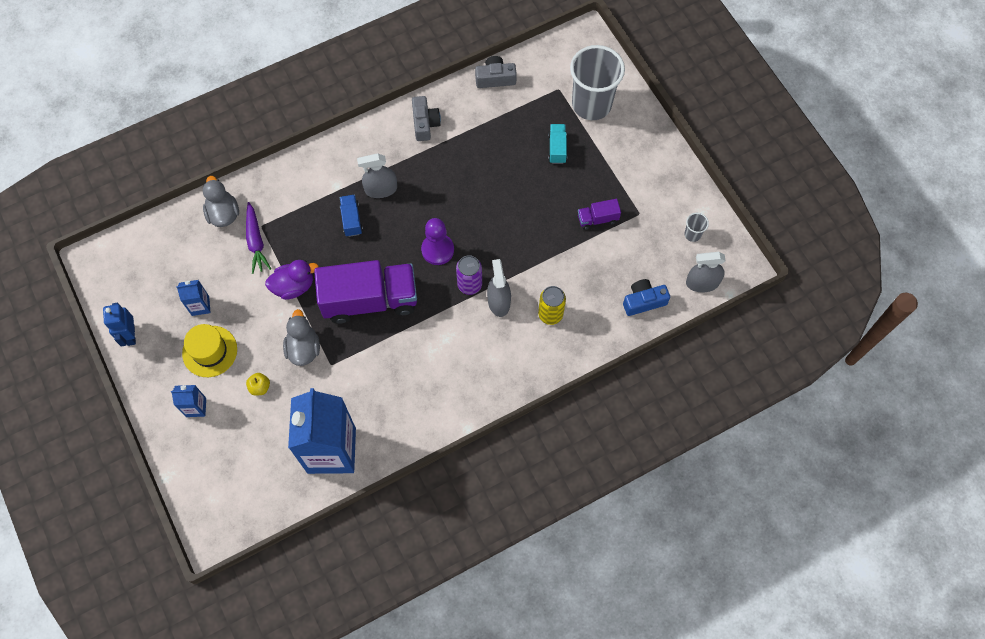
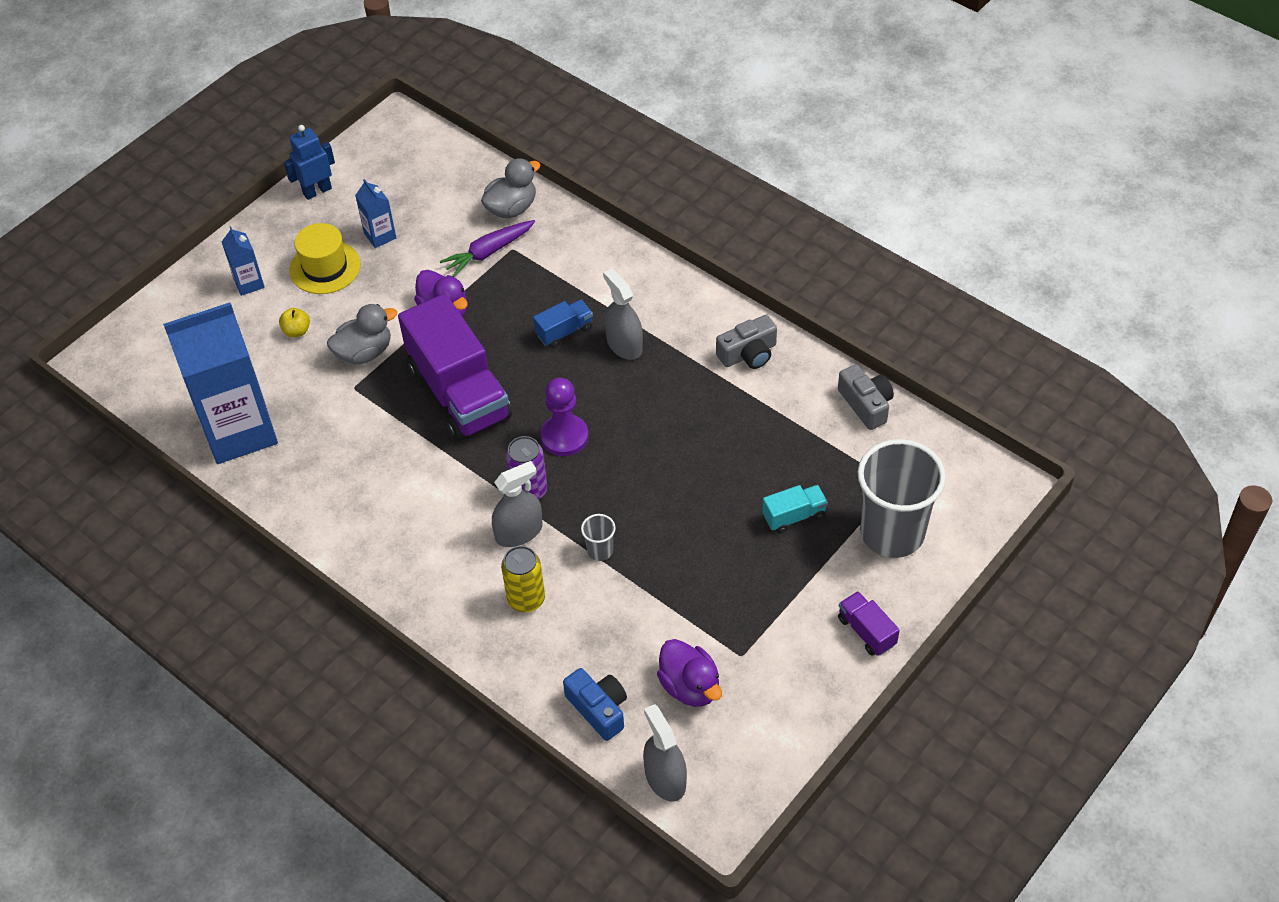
camera: 70 degrees right, 15 degrees down
purple truck [578,199,621,230] -> purple truck moved to [838,591,900,656]
grey cup [684,213,709,242] -> grey cup moved to [581,514,616,561]
none -> purple duck [657,639,722,707]

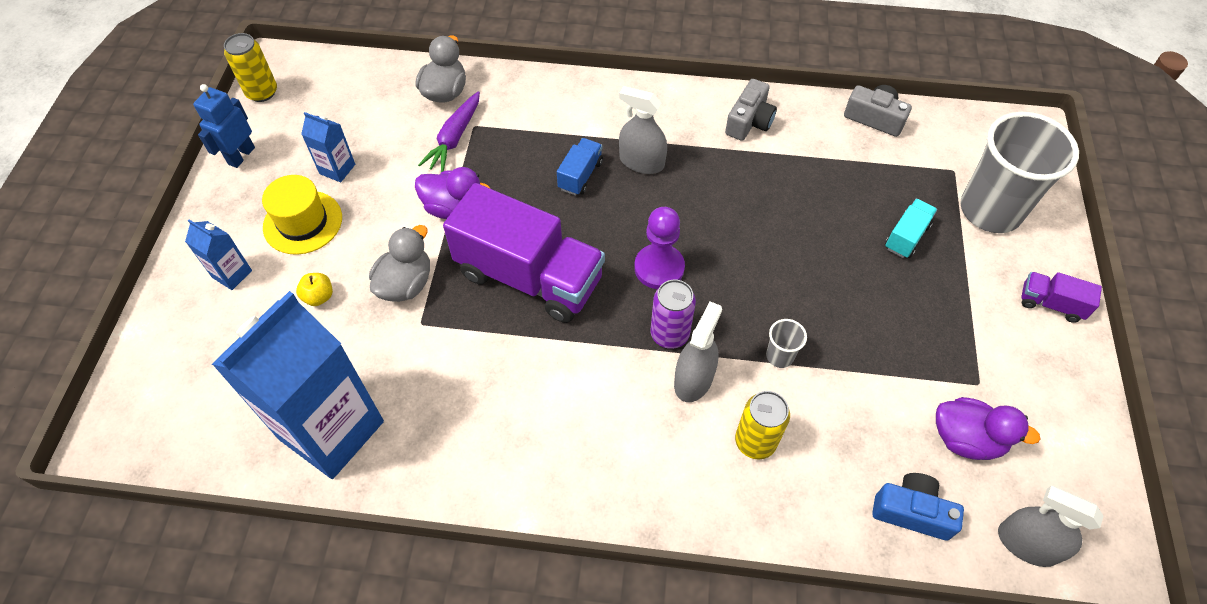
camera: 35 degrees left, 5 degrees up
none -> yellow can [224,33,277,102]

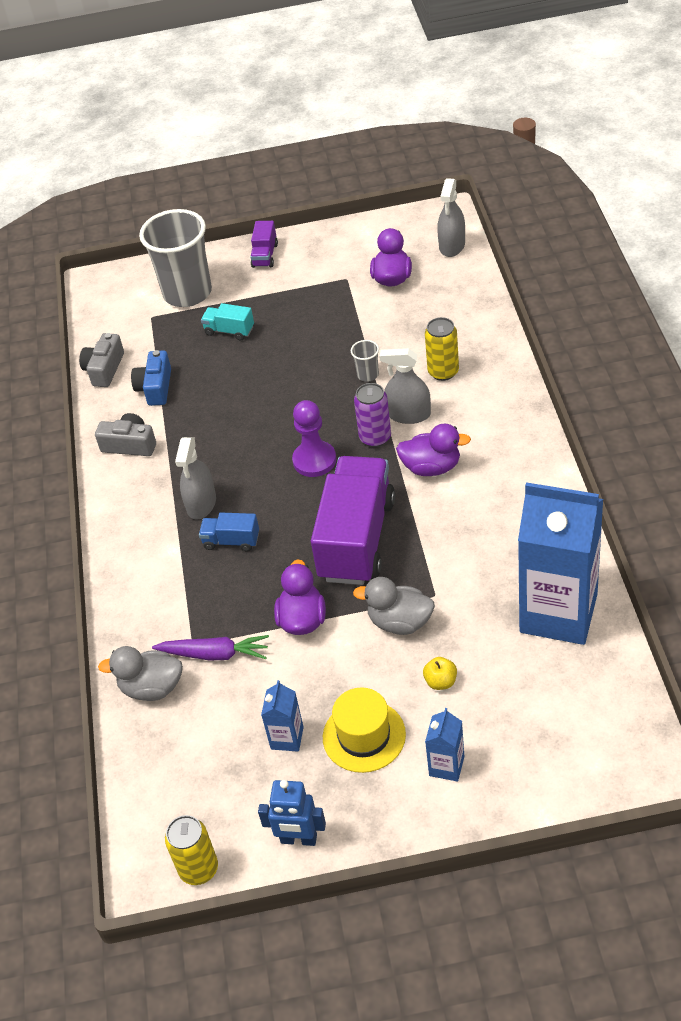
camera: 100 degrees left, 10 degrees down
blue camera [872,473,964,540] -> blue camera moved to [131,350,171,406]
none -> purple duck [396,424,471,476]

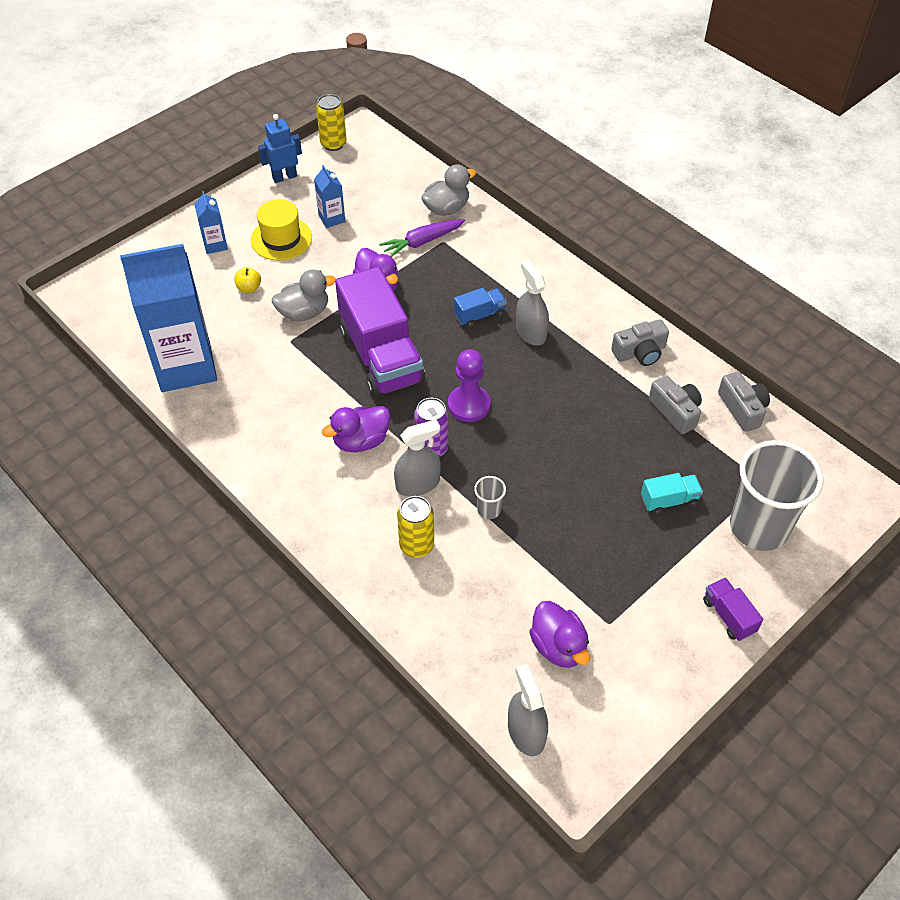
camera: 140 degrees right, 5 degrees up
blue camera [131,350,171,406] -> grey camera [649,375,702,434]

